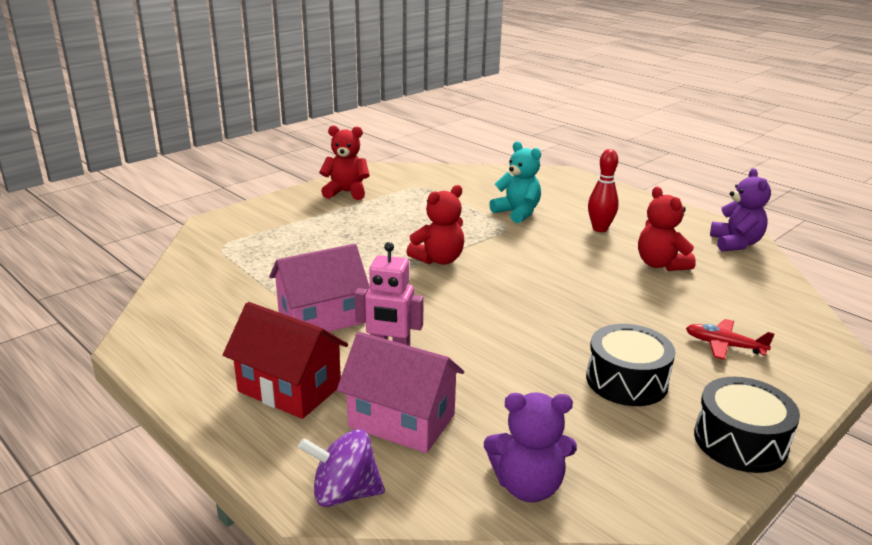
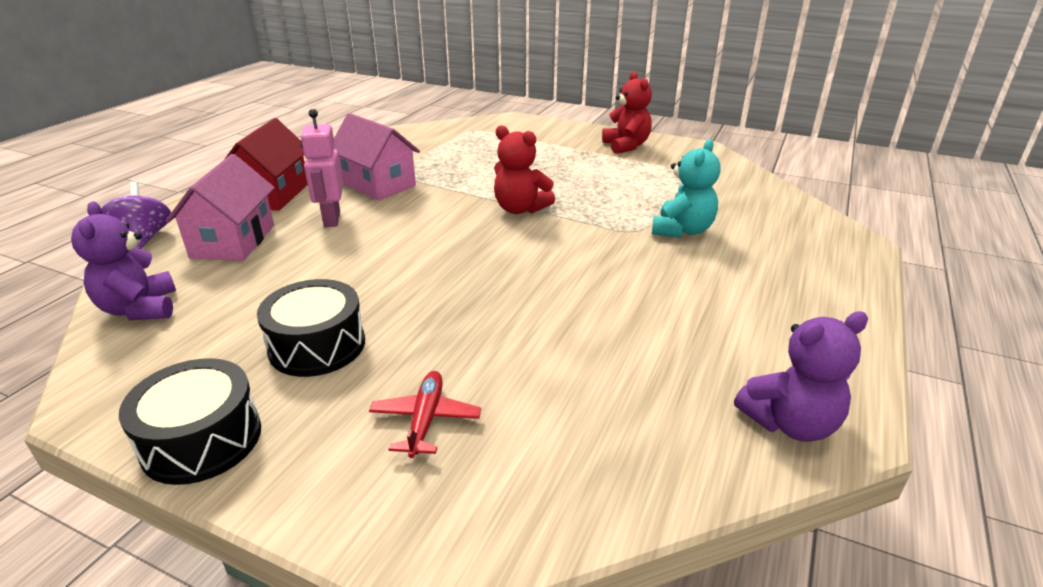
camera: 70 degrees right, 5 degrees up
red bowling pin [588,149,619,232] -> none
red teddy bear [638,186,696,271] -> none

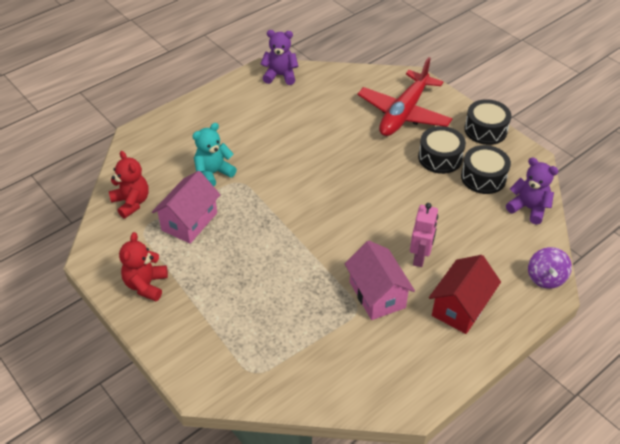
camera: 155 degrees left, 15 degrees up
purple teddy bear [71,201,176,320] -> purple teddy bear turned 60 degrees counterclockwise [506,157,558,225]
pink house [166,154,275,261] -> pink house moved to [152,171,220,244]
red plane [369,371,481,458] -> red plane [358,57,453,136], size x2.32
red teddy bear [494,125,555,214] -> red teddy bear moved to [109,151,149,218]
none -> black drum [461,145,511,194]

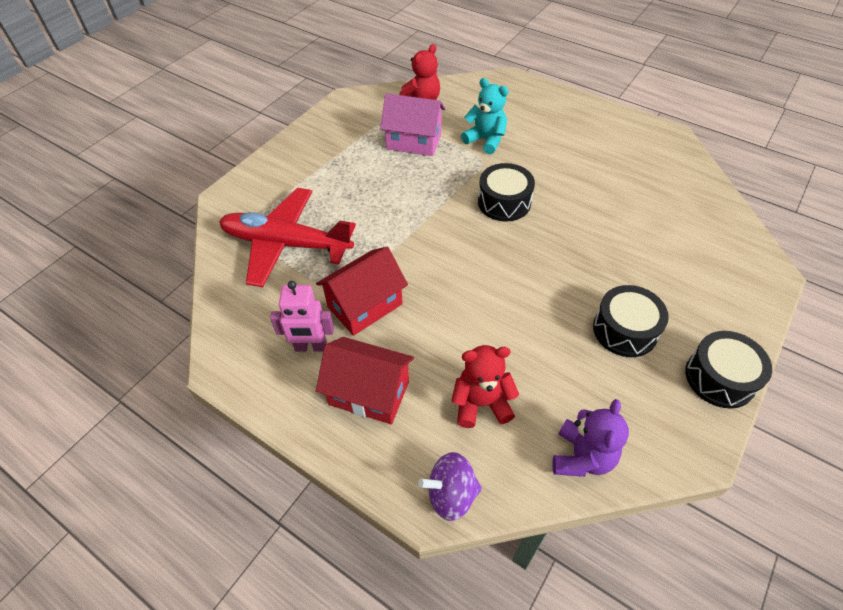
camera: 75 degrees right, 5 degrees up
red teddy bear [119,232,168,301] -> red teddy bear moved to [451,345,519,428]
purple teddy bear [261,30,299,85] -> none
pink house [345,241,415,320] -> red house [316,247,408,336]
red plane [358,57,453,136] -> red plane moved to [219,188,356,287]
pink robot [410,203,438,267] -> pink robot moved to [270,281,334,352]
black drum [461,145,511,194] -> black drum moved to [478,163,535,222]

